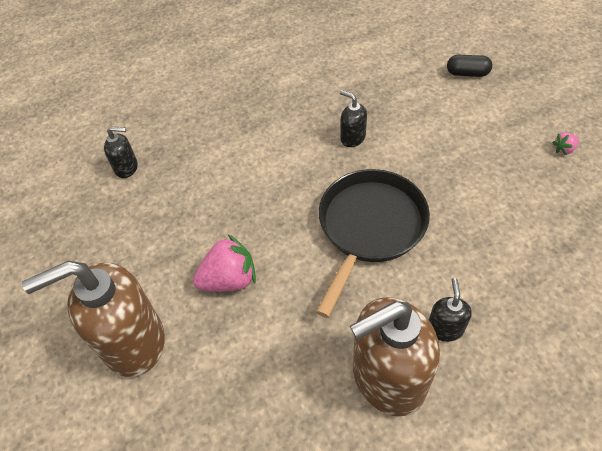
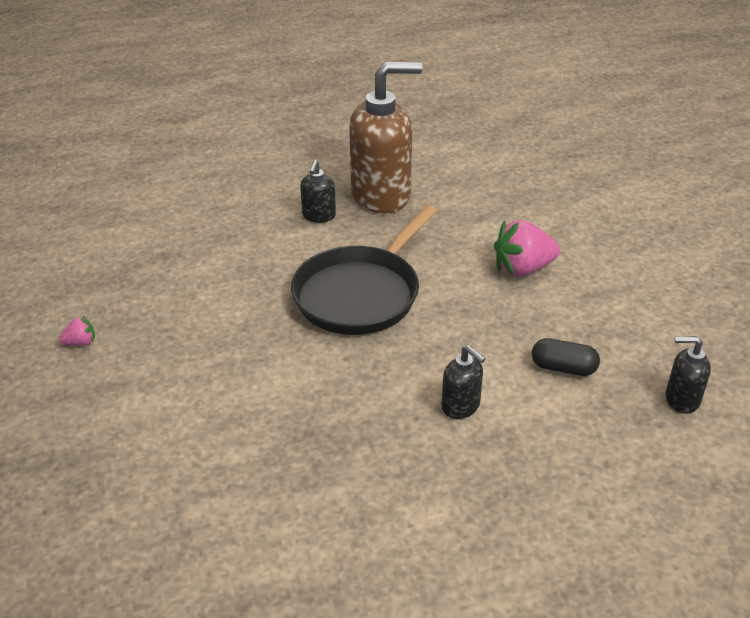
camera: 175 degrees left, 15 degrees down
brown soap dispenser [22,261,165,377] -> none
black soap dispenser [340,90,367,147] -> black soap dispenser moved to [441,345,486,419]
black capsule [447,55,492,77] -> black capsule moved to [532,338,600,376]

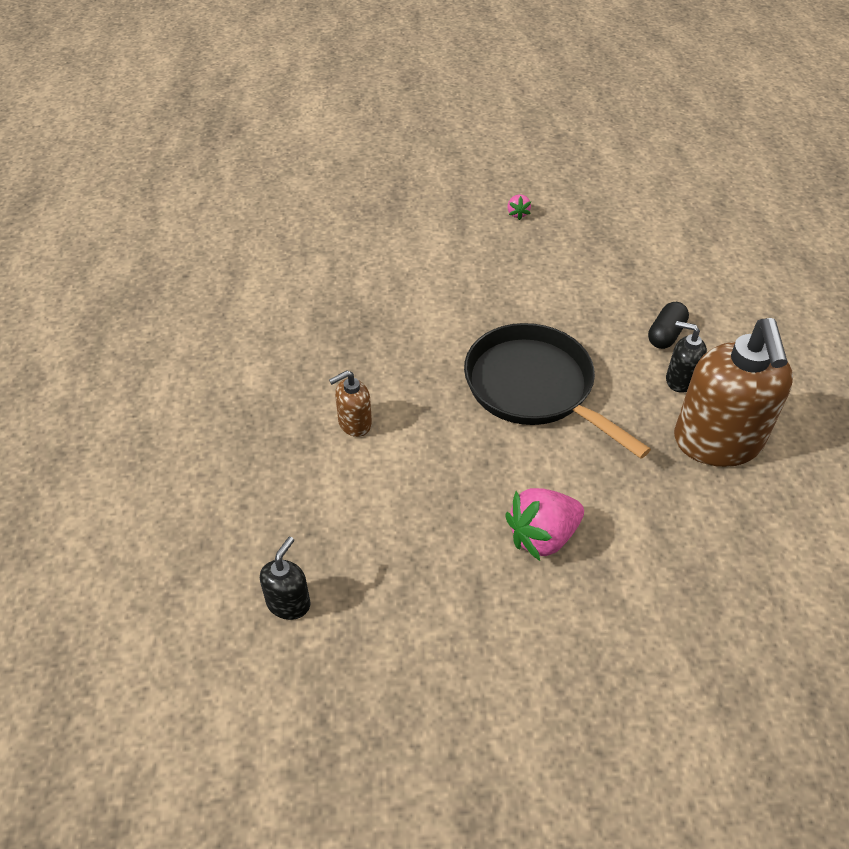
camera: 105 degrees right, 10 degrees up
black soap dispenser [441,345,486,419] -> brown soap dispenser [329,370,372,437]
pink strawberry [494,220,560,277] -> pink strawberry turned 120 degrees counterclockwise [505,488,584,561]
black capsule [532,338,600,376] -> black capsule moved to [648,302,689,349]

